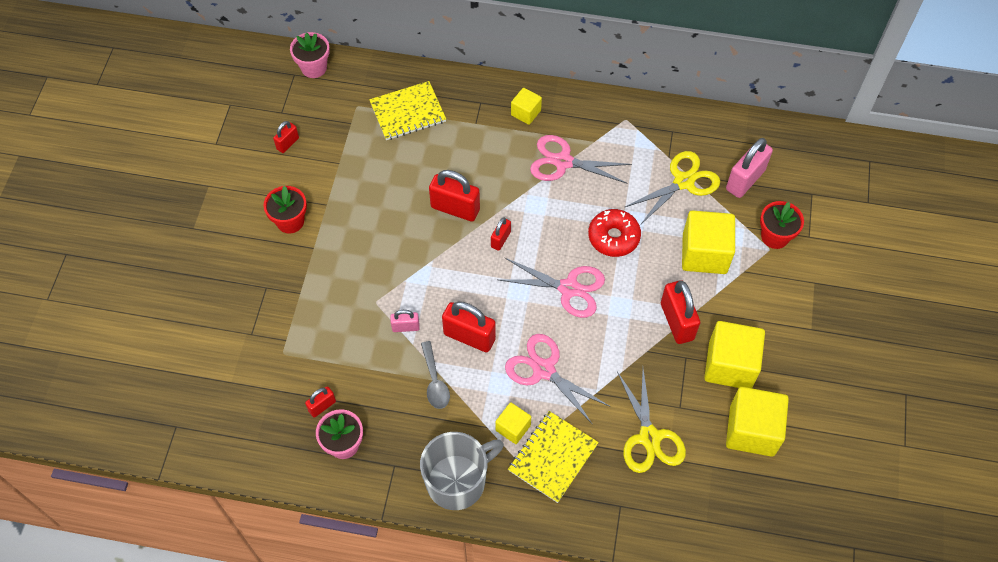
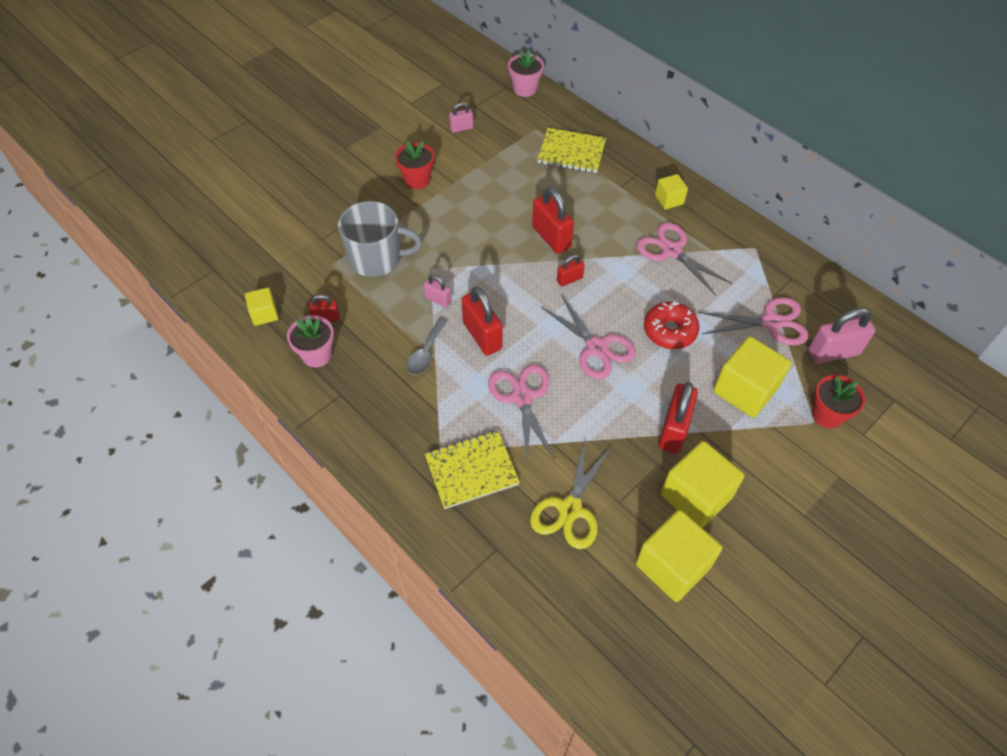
camera: 35 degrees right, 5 degrees down
red padlock [273,121,299,153] -> pink padlock [449,103,473,133]
grey mug [420,432,504,510] -> grey mug moved to [338,201,422,277]
yellow cube [495,402,531,444] -> yellow cube moved to [245,287,279,326]
yellow scissors [625,151,720,225] -> pink scissors [698,297,809,345]

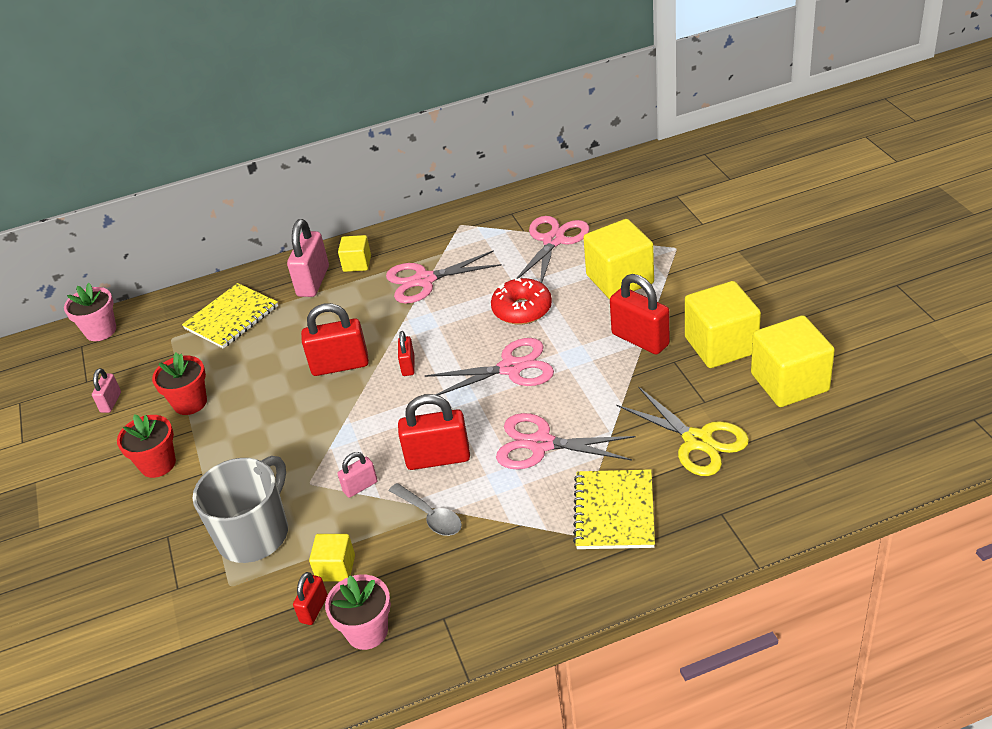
camera: 60 degrees left, 15 degrees down
yellow cube [245,287,279,326] -> yellow cube moved to [309,534,355,582]
pink padlock [808,308,875,364] -> pink padlock moved to [287,219,329,297]
red flower pot [812,375,865,428] -> red flower pot moved to [152,353,207,415]

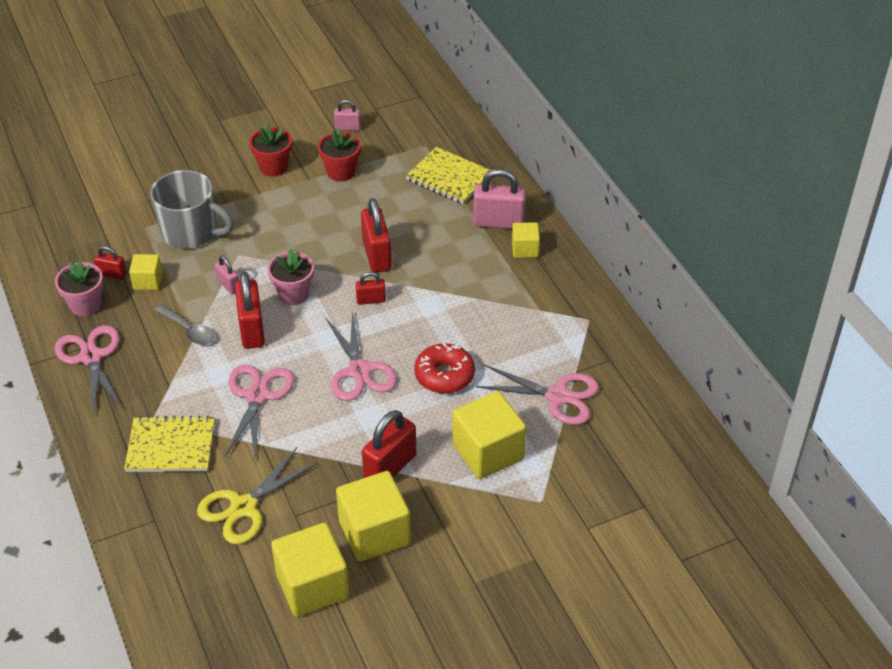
camera: 80 degrees right, 5 degrees up
pink flower pot [64,283,116,341] -> pink flower pot moved to [267,248,314,305]
pink scissors [386,250,502,304] -> pink scissors moved to [54,325,123,416]
grey spoon [389,483,462,536] -> grey spoon turned 90 degrees counterclockwise [155,304,214,345]

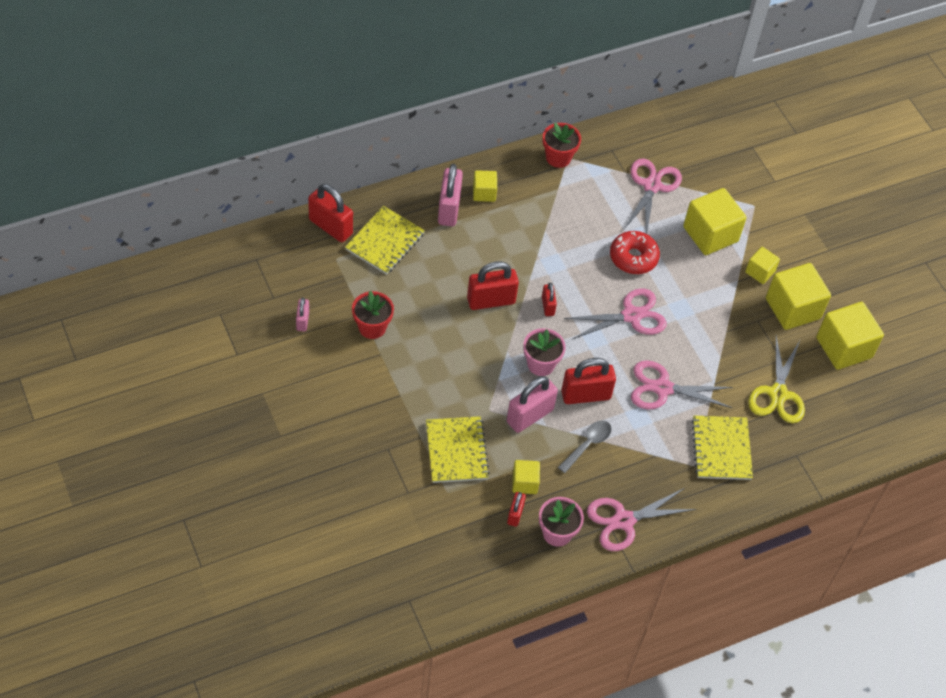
camera: 95 degrees left, 10 degrees up
grey mug [150,170,234,249] -> yellow notebook [426,416,489,483]
yellow scissors [197,447,318,544] -> yellow scissors turned 60 degrees clockwise [748,336,805,423]
pink padlock [214,256,239,294] -> pink padlock [507,376,558,433], size x1.86
red flower pot [249,124,292,177] -> red flower pot moved to [543,123,581,168]
red padlock [362,410,416,478] -> red padlock moved to [308,184,353,242]
none -> yellow cube [745,247,780,284]

